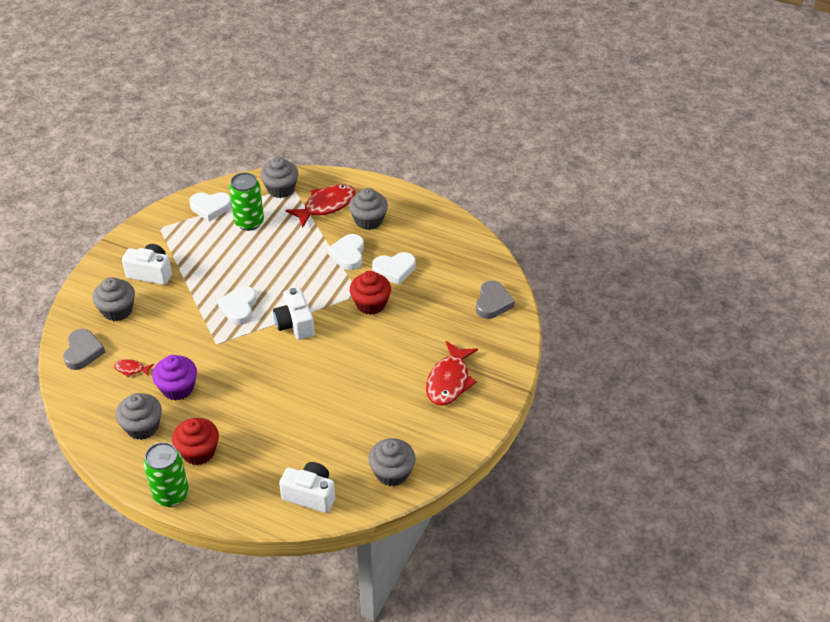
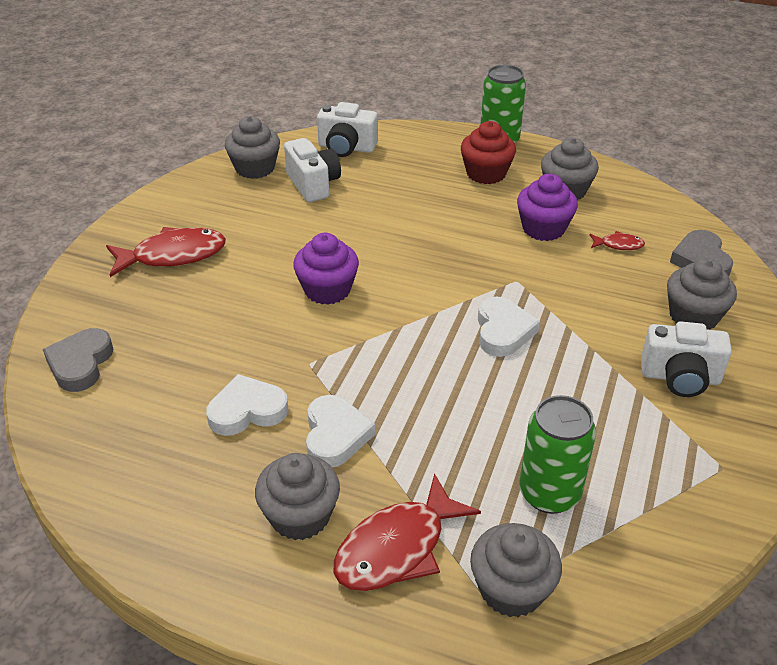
camera: 175 degrees right, 5 degrees down
white heart [189,192,232,221] -> none
white camera [273,288,315,340] -> white camera moved to [284,138,341,202]
red cupcake [350,271,391,315] -> none
red fish [426,341,478,406] -> red fish turned 60 degrees clockwise [106,227,226,277]
none -> purple cupcake [293,233,359,305]

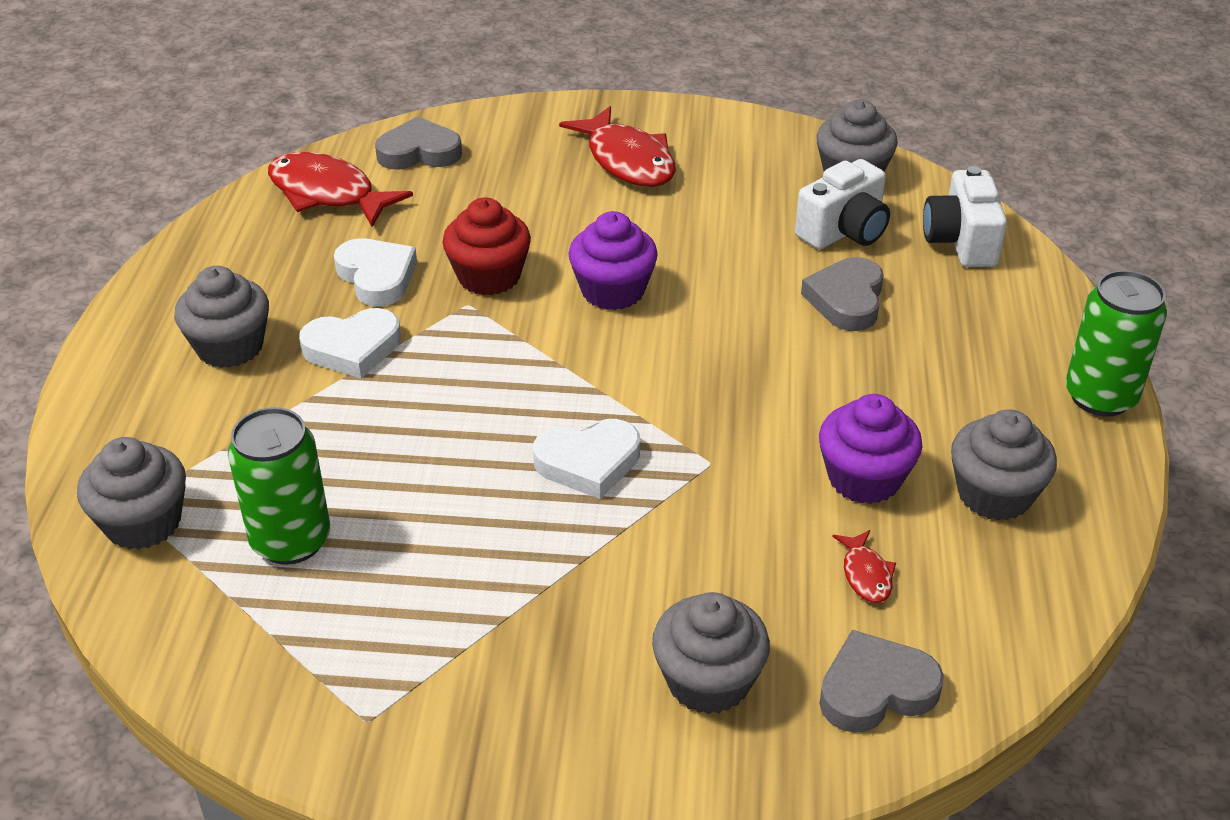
camera: 75 degrees right, 0 degrees up
red fish [334,473,481,591] -> red fish moved to [268,152,413,227]
red cupcake [461,121,516,184] -> red cupcake moved to [443,198,531,295]
white camera [641,321,732,397] -> none
none -> grey heart [801,257,884,331]

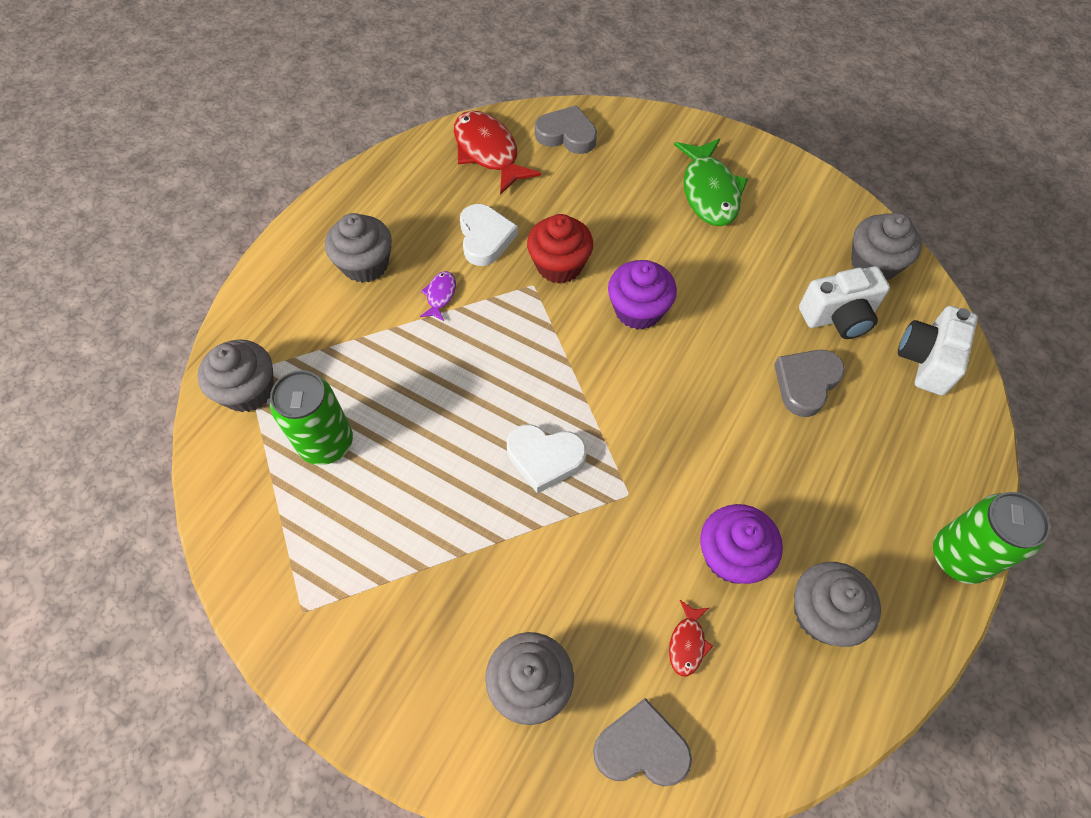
camera: 25 degrees right, 20 degrees up
white heart [299,308,401,378] -> purple fish [420,271,456,321]
red fish [559,106,676,187] -> green fish [674,138,748,226]

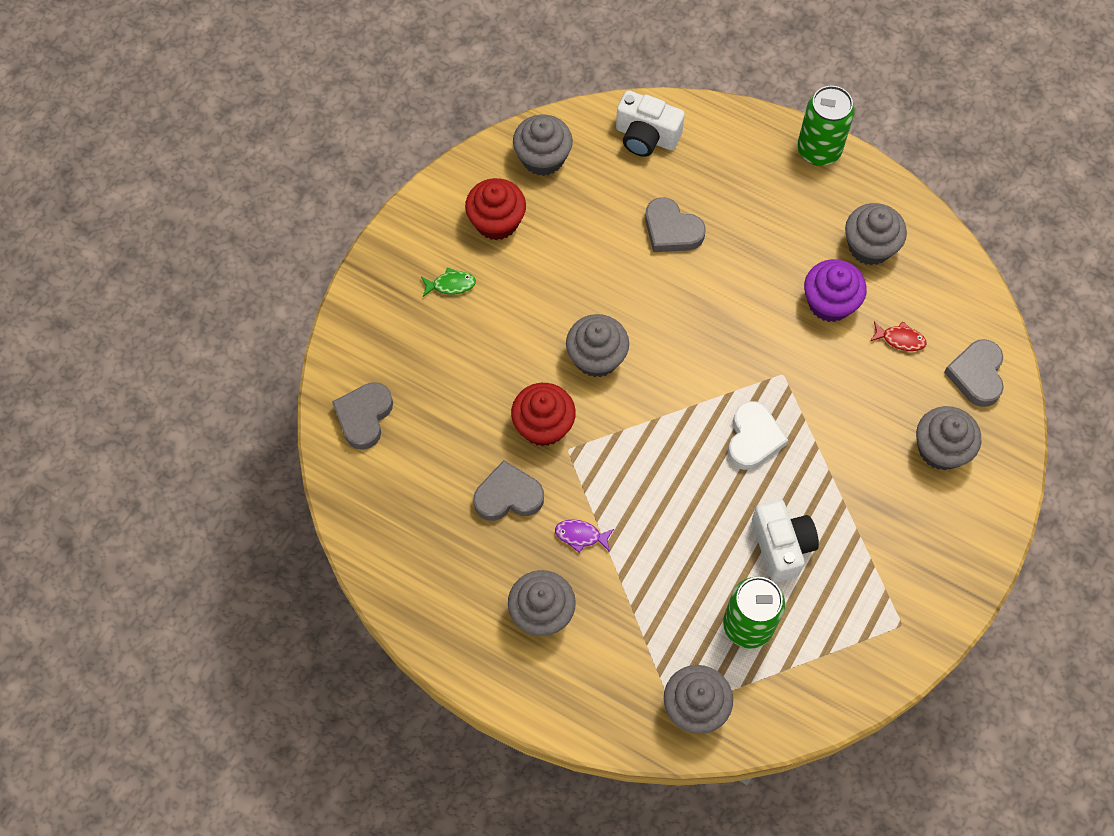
camera: 90 degrees left, 5 degrees up
red fish [454,111,541,195] -> none
white heart [460,204,518,266] -> grey heart [473,460,544,521]
purple cupcake [608,260,677,330] -> grey cupcake [566,314,629,377]
green fish [674,138,748,226] -> green fish [421,267,476,297], size x0.47
white camera [799,266,890,339] -> white camera moved to [752,499,819,583]
none -> red cupcake [465,178,526,240]

